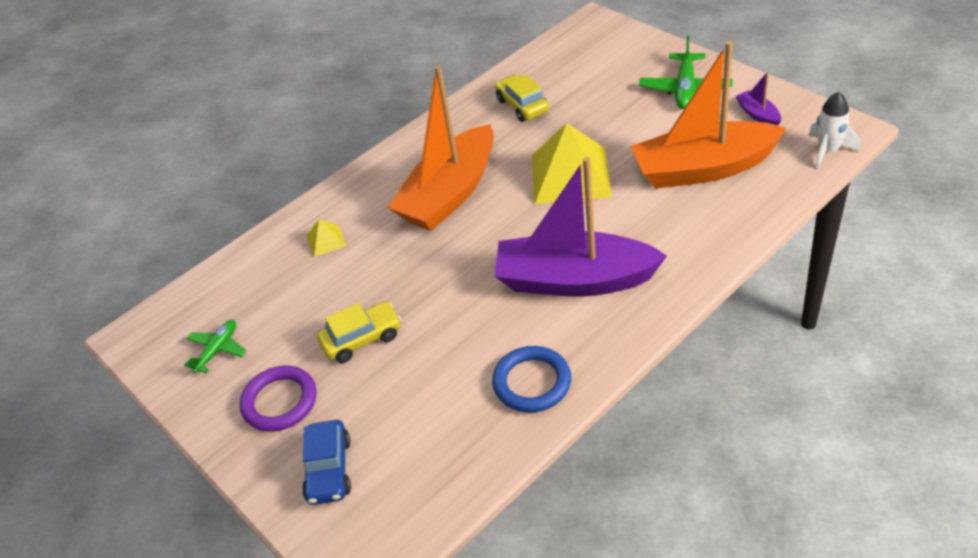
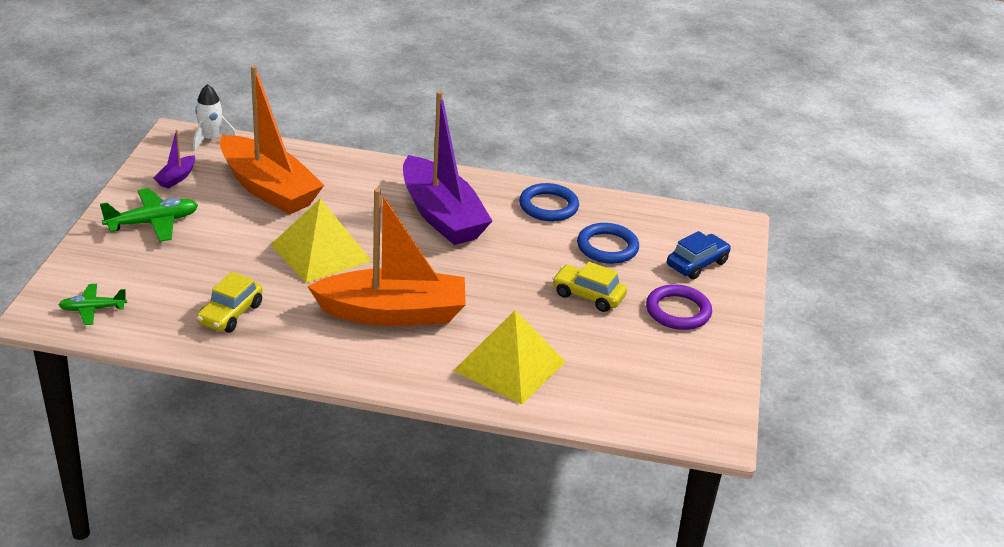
camera: 135 degrees left, 10 degrees down
green plane [184,320,247,373] -> green plane moved to [59,284,127,325]
yellow pyramid [306,219,347,257] -> yellow pyramid [453,310,566,405], size x2.28
none -> blue ring [577,223,639,264]

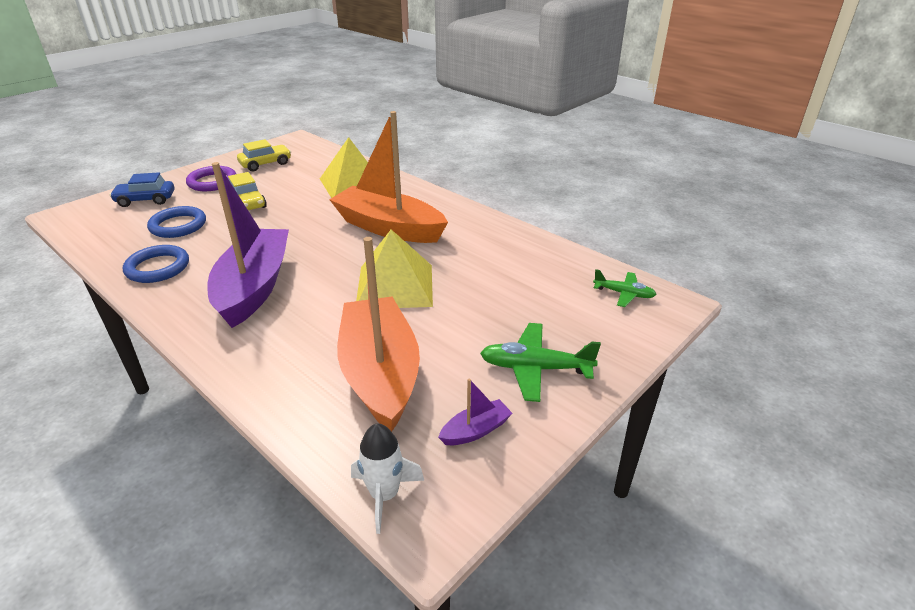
camera: 145 degrees left, 0 degrees up
yellow car [197,272,263,333] -> yellow car moved to [237,139,291,171]

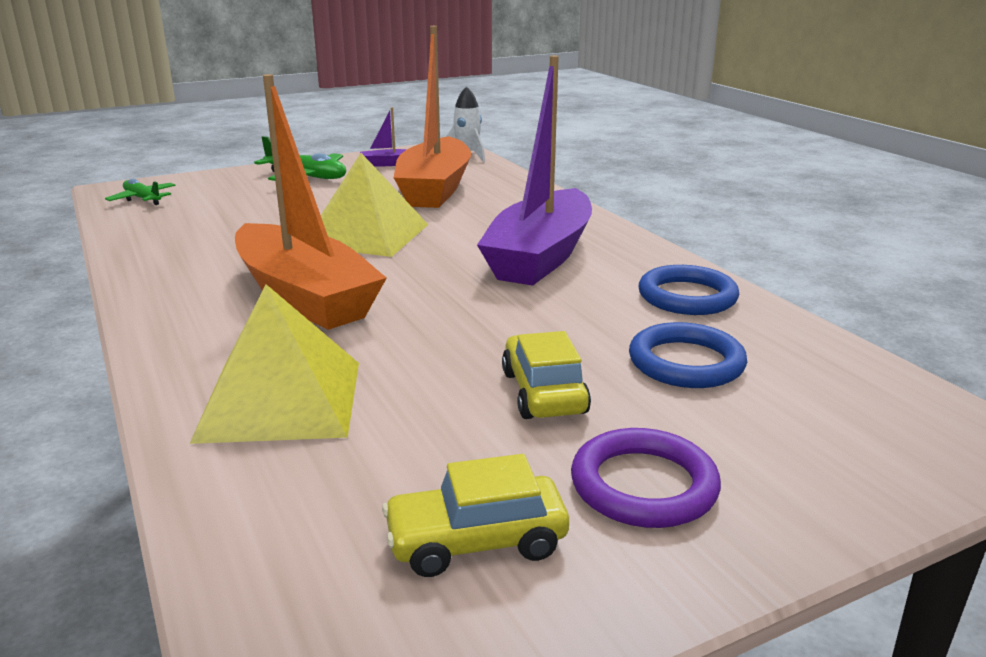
camera: 160 degrees left, 10 degrees down
blue car [109,172,174,207] -> none

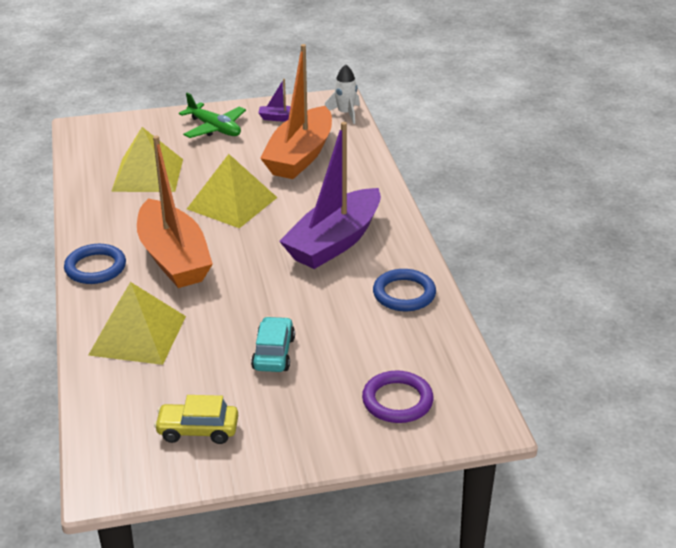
camera: 15 degrees right, 10 degrees up
green plane [105,179,175,205] -> none
yellow car [502,331,591,419] -> turquoise car [251,316,295,372]
purple ring [571,428,721,528] -> purple ring moved to [362,370,434,423]
blue ring [629,322,747,388] -> blue ring moved to [64,244,126,284]
none -> yellow pyramid [111,127,183,192]

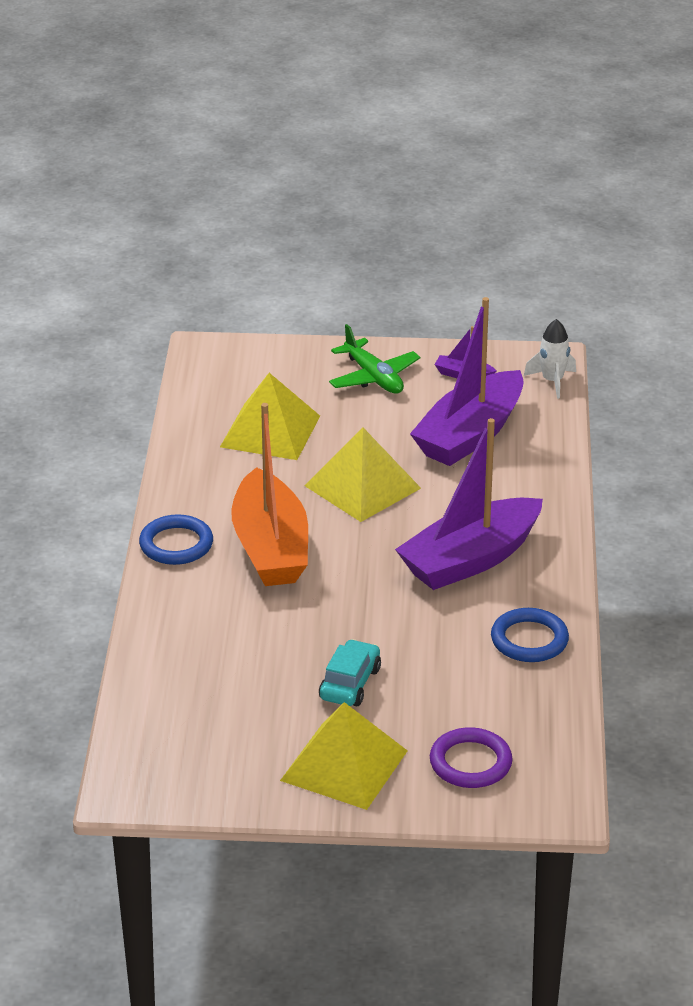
camera: 15 degrees right, 0 degrees up
yellow pyramid [88,282,186,365] -> yellow pyramid moved to [280,702,408,810]
yellow car [154,395,238,444] -> none
orange boat [260,44,332,179] -> purple boat [410,297,524,466]

